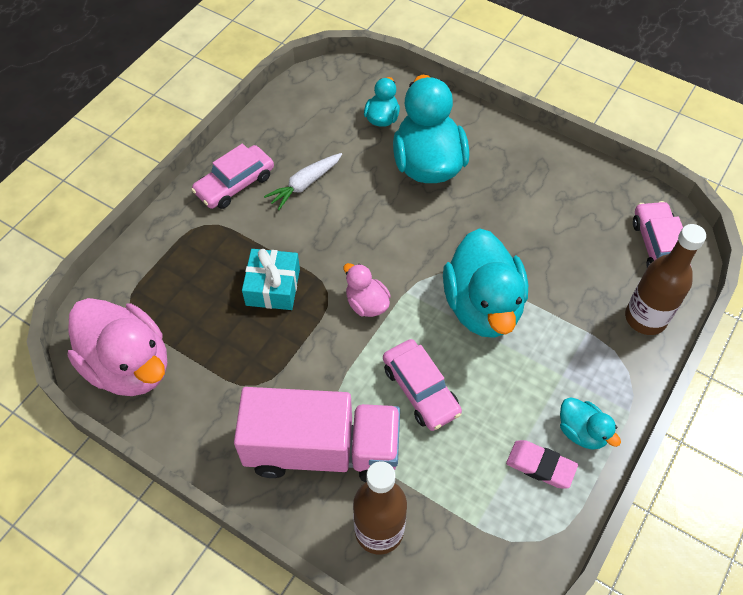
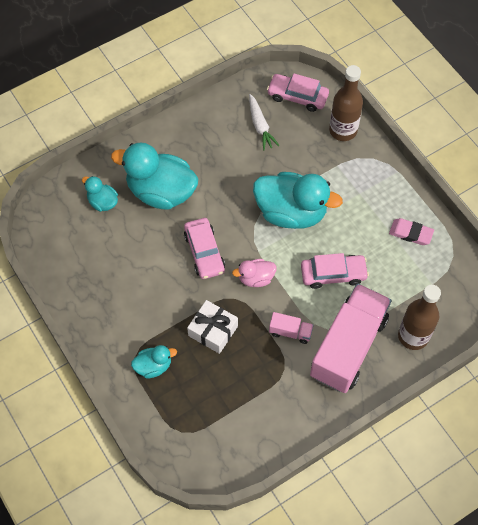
camera: 65 degrees left, 5 degrees up
pink duck [67,298,167,396] -> none
pink car [191,144,274,209] -> pink car moved to [184,218,225,279]
turquoise gift [242,249,300,310] -> white gift [187,300,238,354]
white carrot [264,153,342,210] -> white carrot moved to [249,94,280,151]
pink eraser [506,440,578,489] -> pink eraser turned 60 degrees clockwise [389,218,434,245]
turquoise duck [560,398,621,450] -> turquoise duck moved to [131,345,177,378]
none -> pink truck [269,312,314,344]

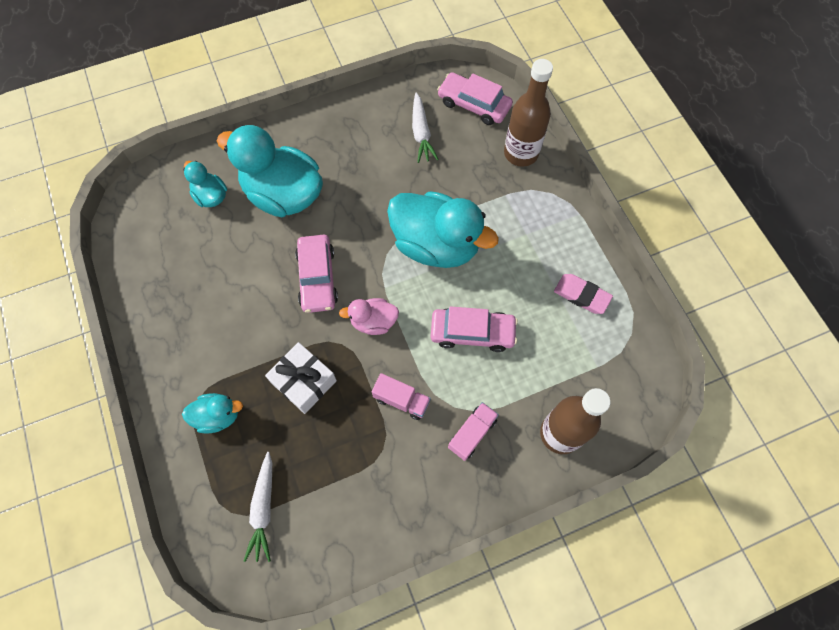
camera: 10 degrees right, 5 degrees up
pink truck [310,284,392,393] -> pink truck [448,402,499,461], size x0.41
none -> white carrot [244,452,272,562]

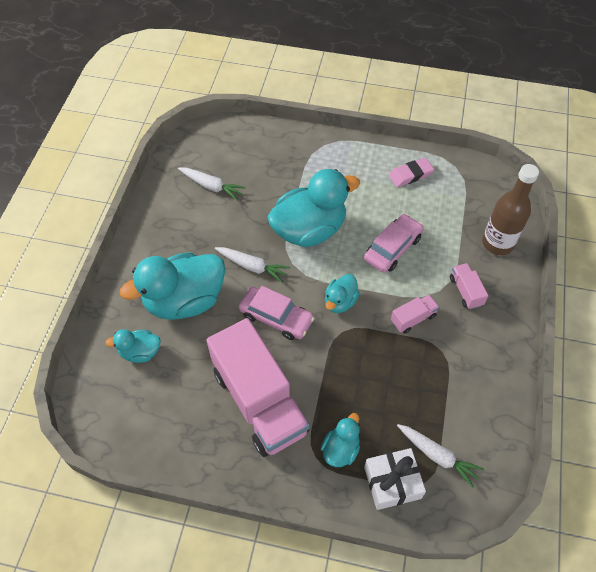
camera: 55 degrees left, 10 degrees down
white gift [265,342,337,414] -> white gift moved to [364,448,426,510]
pink duck [339,298,399,335] -> turquoise duck [325,274,360,313]
pink car [437,72,513,125] -> none
brown bottle [504,59,553,167] -> none
none -> pink truck [206,318,310,457]
none -> white carrot [215,247,290,283]

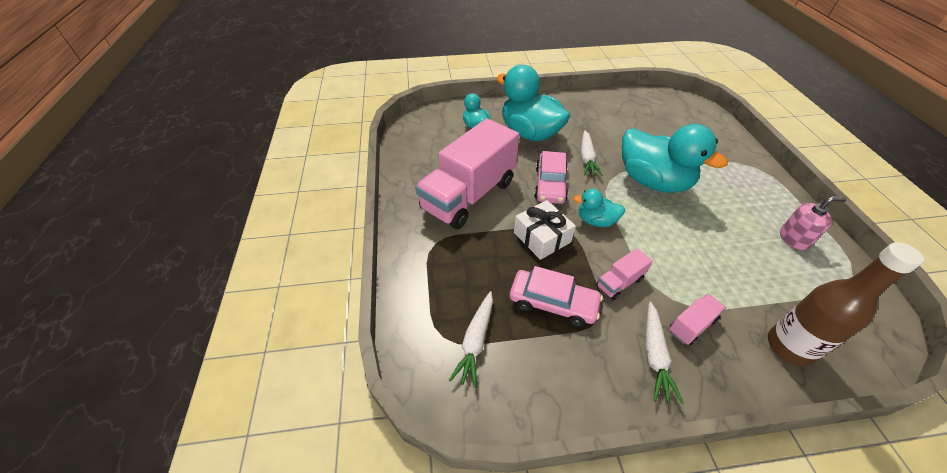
camera: 70 degrees right, 10 degrees down
white carrot [178,167,246,200] -> white carrot moved to [646,302,684,404]
turquoise duck [321,413,360,467] -> none
pink car [364,214,424,273] -> pink car moved to [510,266,603,327]
white gift [364,448,426,510] -> white gift moved to [514,200,576,260]
pink eraser [389,158,434,187] -> pink soap dispenser [780,196,847,250]
pink truck [391,295,439,334] -> pink truck turned 105 degrees clockwise [596,248,653,300]

